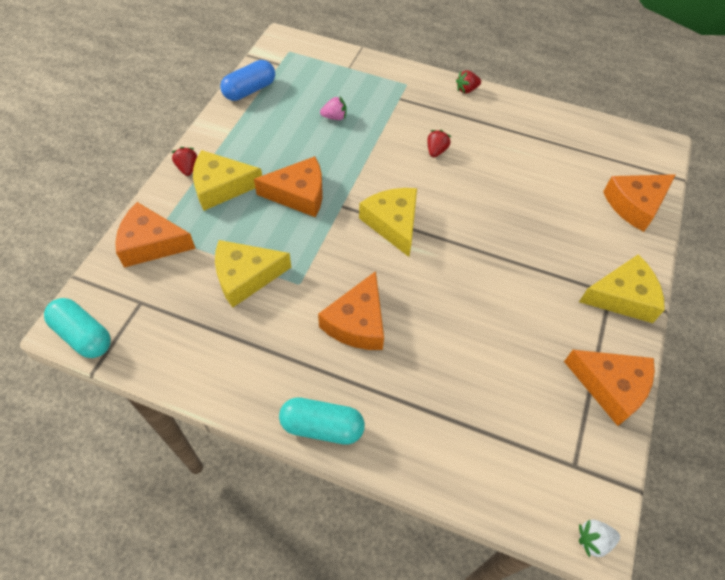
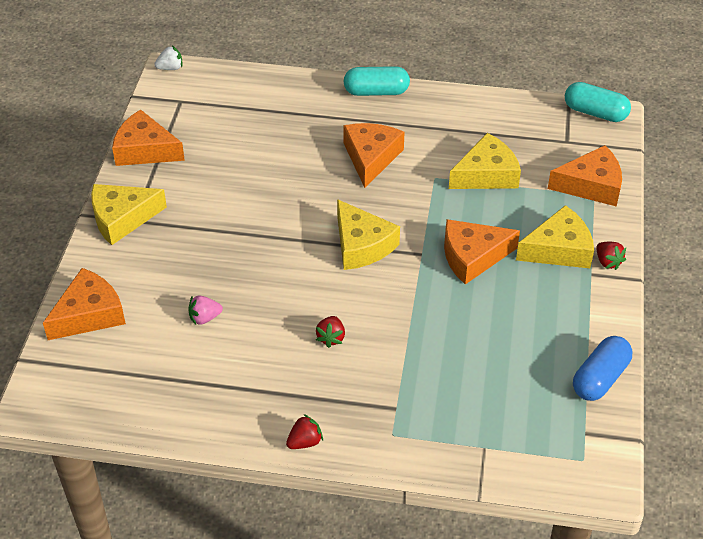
camera: 170 degrees right, 10 degrees down
pink strawberry [320,97,347,120] -> pink strawberry moved to [188,296,223,325]

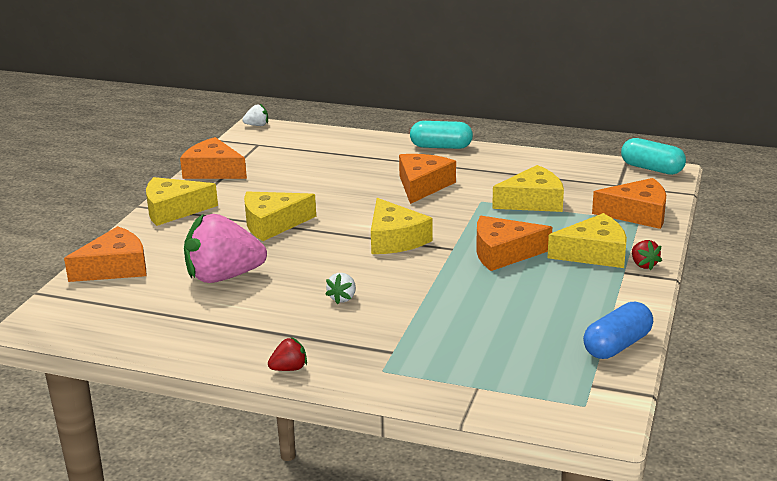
camera: 10 degrees right, 20 degrees down
pink strawberry [188,296,223,325] -> pink strawberry [184,214,267,283], size x2.37
red strawberry [316,316,345,348] -> white strawberry [325,273,356,304]
none -> yellow cheese [244,191,316,241]

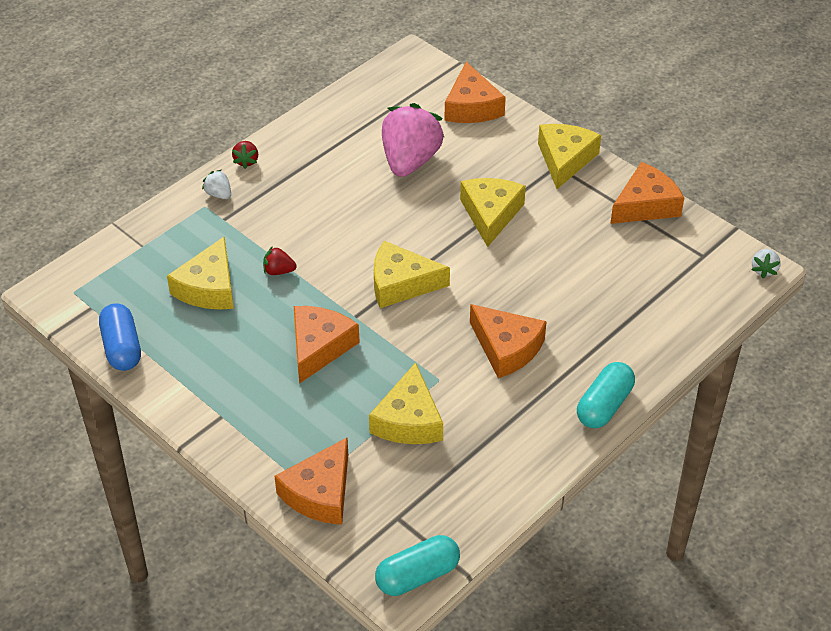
camera: 115 degrees right, 20 degrees up
white strawberry [325,273,356,304] -> white strawberry moved to [202,170,231,199]
yellow cheese [547,213,627,268] -> yellow cheese moved to [167,236,234,310]
red strawberry [632,240,662,270] -> red strawberry moved to [263,246,297,275]

